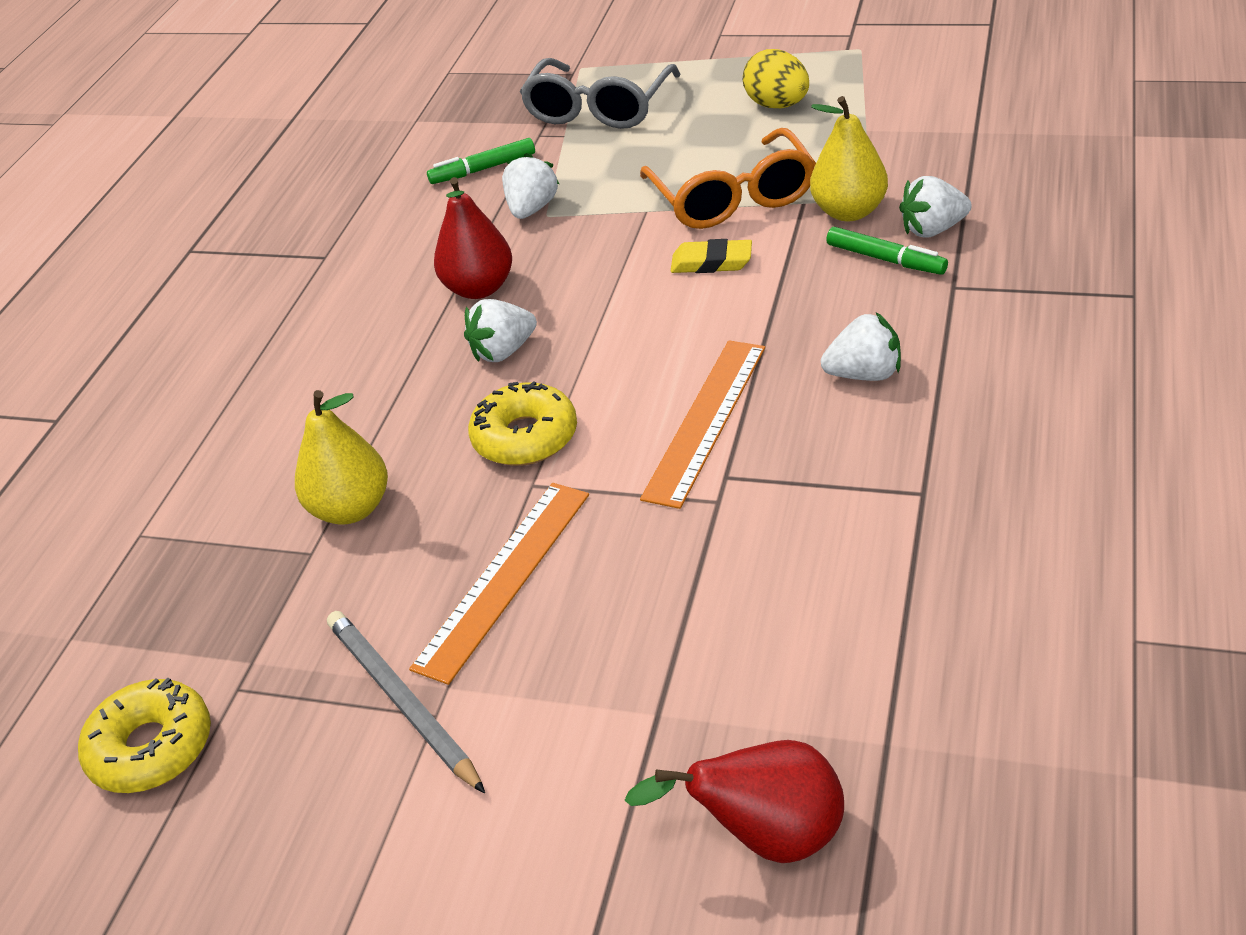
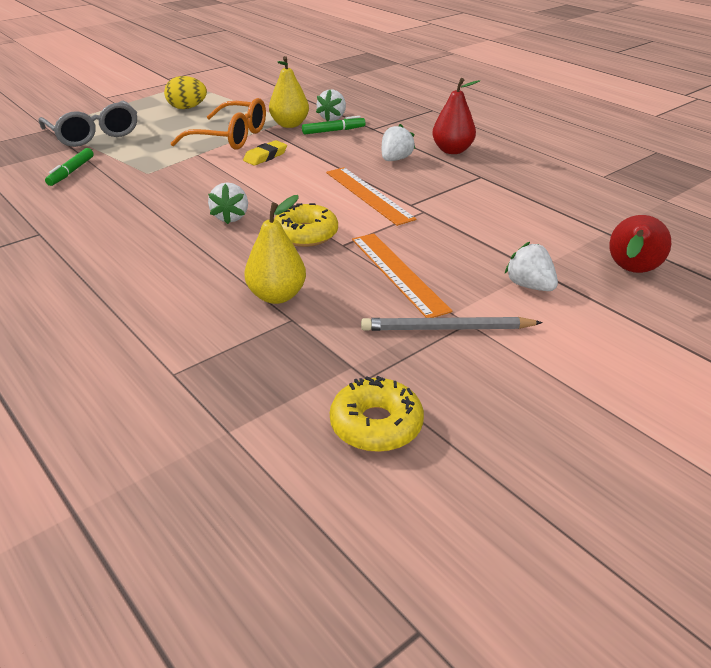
camera: 60 degrees left, 5 degrees down
red pear [434,177,512,299] -> red pear moved to [432,78,480,154]
white strawberry [502,153,559,219] -> white strawberry moved to [505,242,558,291]

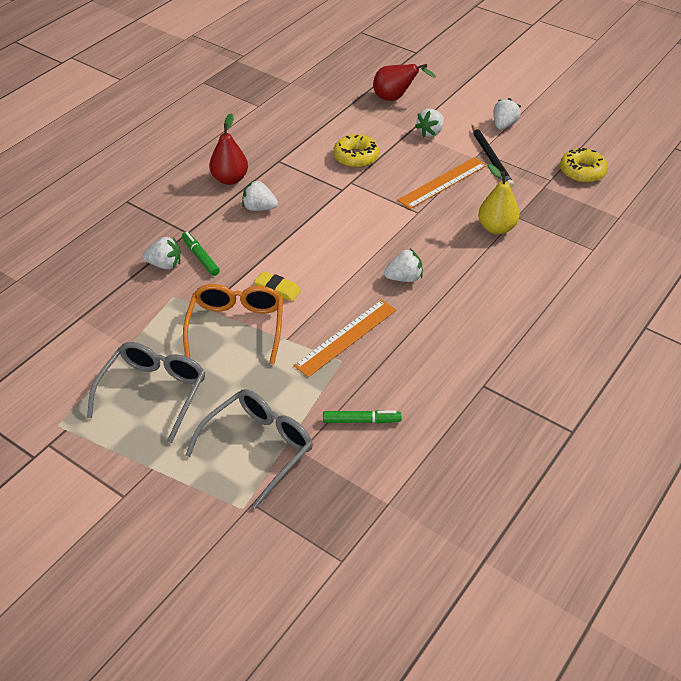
camera: 105 degrees left, 10 degrees up
yellow egg [164,76,207,109] -> grey glasses [87,342,205,443]
yellow pear [269,56,309,128] -> none
yellow donut [274,203,338,247] -> yellow donut moved to [333,134,379,168]
orange ruler [326,167,416,226] -> orange ruler moved to [293,300,396,377]
grey pencil [361,317,543,331] -> black pencil [472,125,514,188]
none -> white strawberry [493,98,521,130]

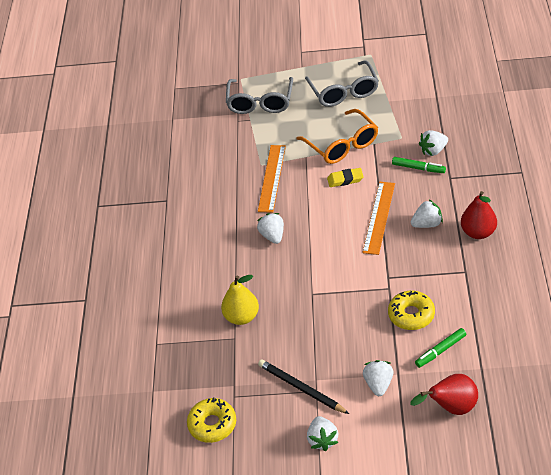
camera: 150 degrees right, 0 degrees up
green marker [323,410,402,424] -> green marker moved to [415,328,466,368]
white strawberry [384,249,423,282] -> white strawberry turned 120 degrees clockwise [257,213,284,244]
orange ruler [398,157,487,209] -> orange ruler moved to [362,182,395,255]

